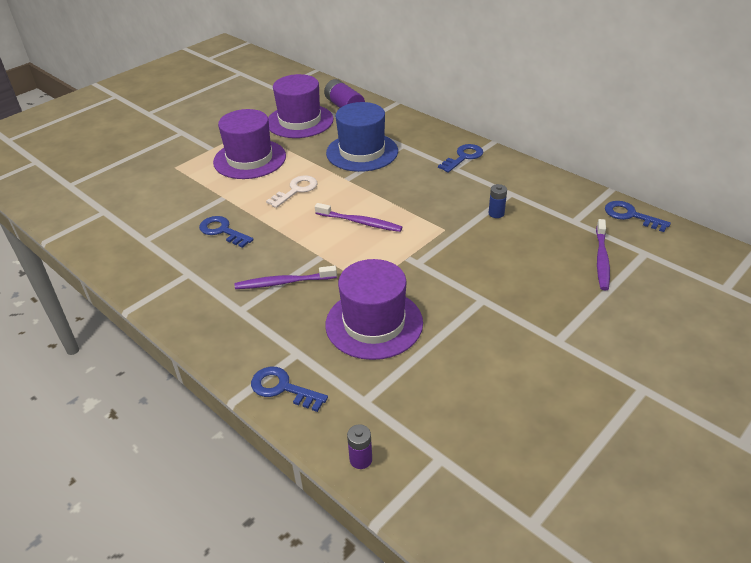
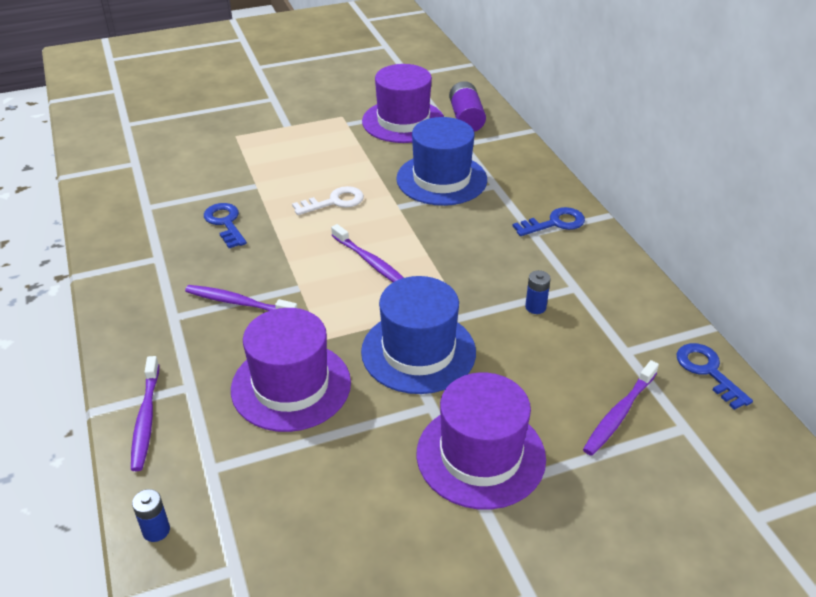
camera: 25 degrees right, 0 degrees up
purple hat [213,109,286,179] -> purple hat moved to [417,372,546,510]
blue key [251,367,328,412] -> purple toothbrush [131,356,159,471]
purple battery [347,424,372,469] -> blue battery [132,489,170,542]
none -> blue hat [361,276,476,394]

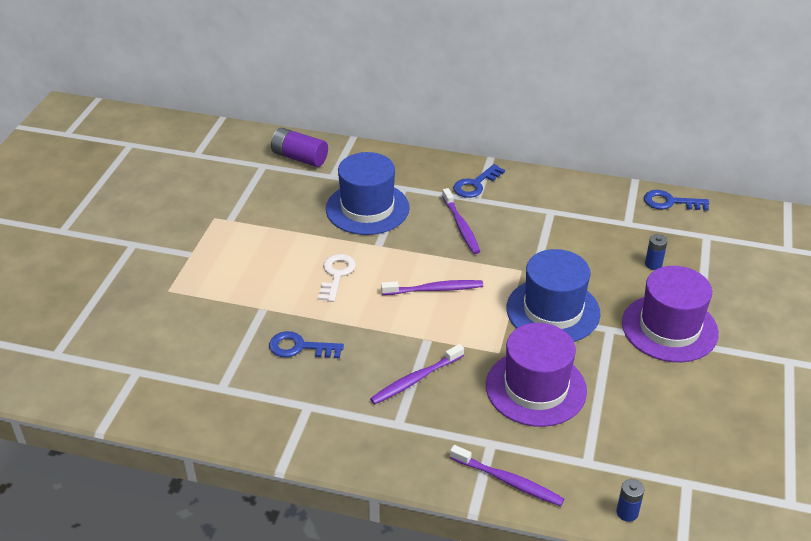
camera: 55 degrees left, 0 degrees up
purple hat [362,64,444,143] -> none
blue key [513,207,585,236] -> blue key turned 150 degrees counterclockwise [453,164,505,198]
blue battery [525,270,551,314] -> blue battery moved to [645,234,667,270]
purple toothbrush [583,360,659,456] -> purple toothbrush moved to [442,188,480,254]

